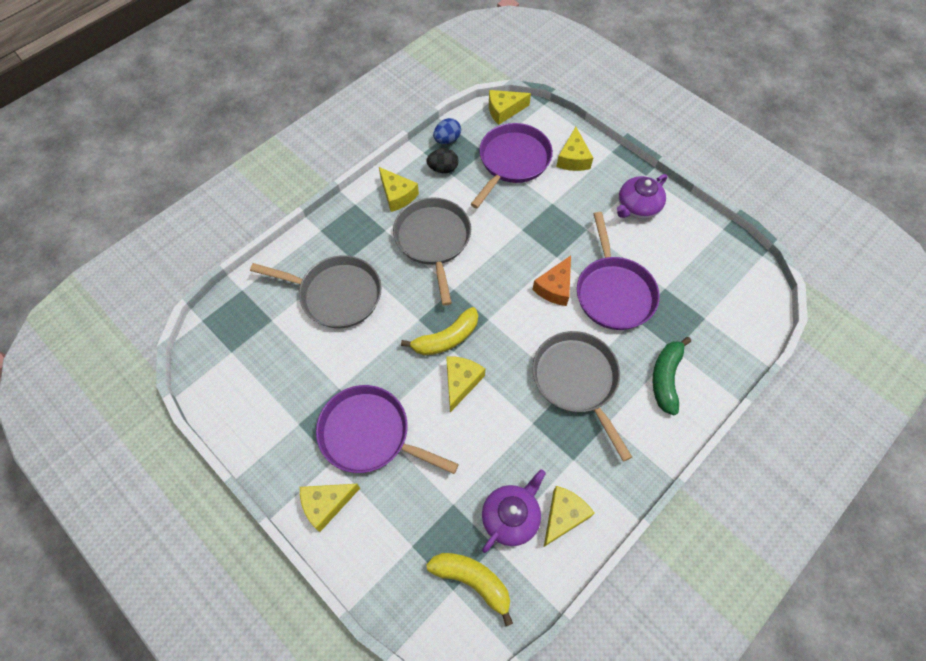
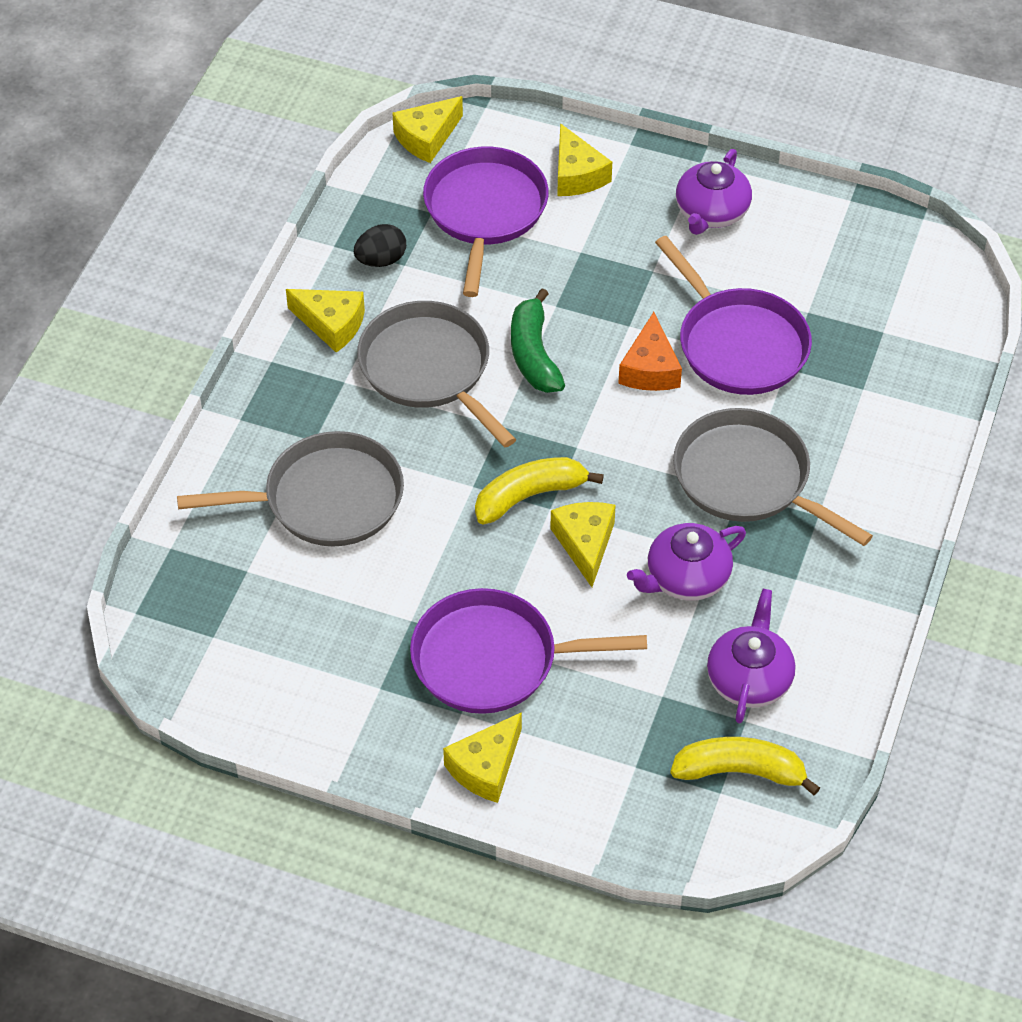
camera: 25 degrees left, 10 degrees down
yellow banana [401,307,478,356] -> yellow banana turned 150 degrees counterclockwise [475,457,604,525]
blue egg [433,118,461,144] -> none
yellow cheese [544,486,595,547] -> none
green banana [653,337,691,415] -> green banana moved to [511,288,565,393]
none -> purple teapot [627,523,746,601]

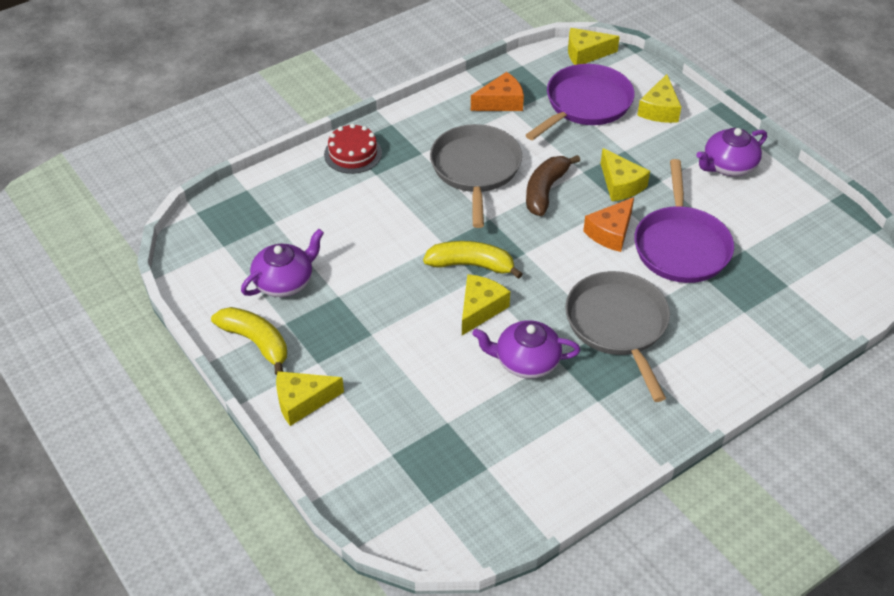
camera: 35 degrees right, 5 degrees down
grey pan [177,431,404,547] -> none
yellow cheese [286,289,365,353] -> yellow cheese moved to [601,148,650,201]
black egg [354,224,406,267] -> orange cheese [471,72,524,111]
purple pan [410,588,647,714] -> none
green banana [511,288,565,393] -> brown banana [526,155,580,216]
yellow banana [670,737,820,796] -> yellow banana moved to [211,307,287,375]
purple teapot [707,589,795,723] -> purple teapot moved to [241,229,324,297]
none -> red cake [324,124,382,174]

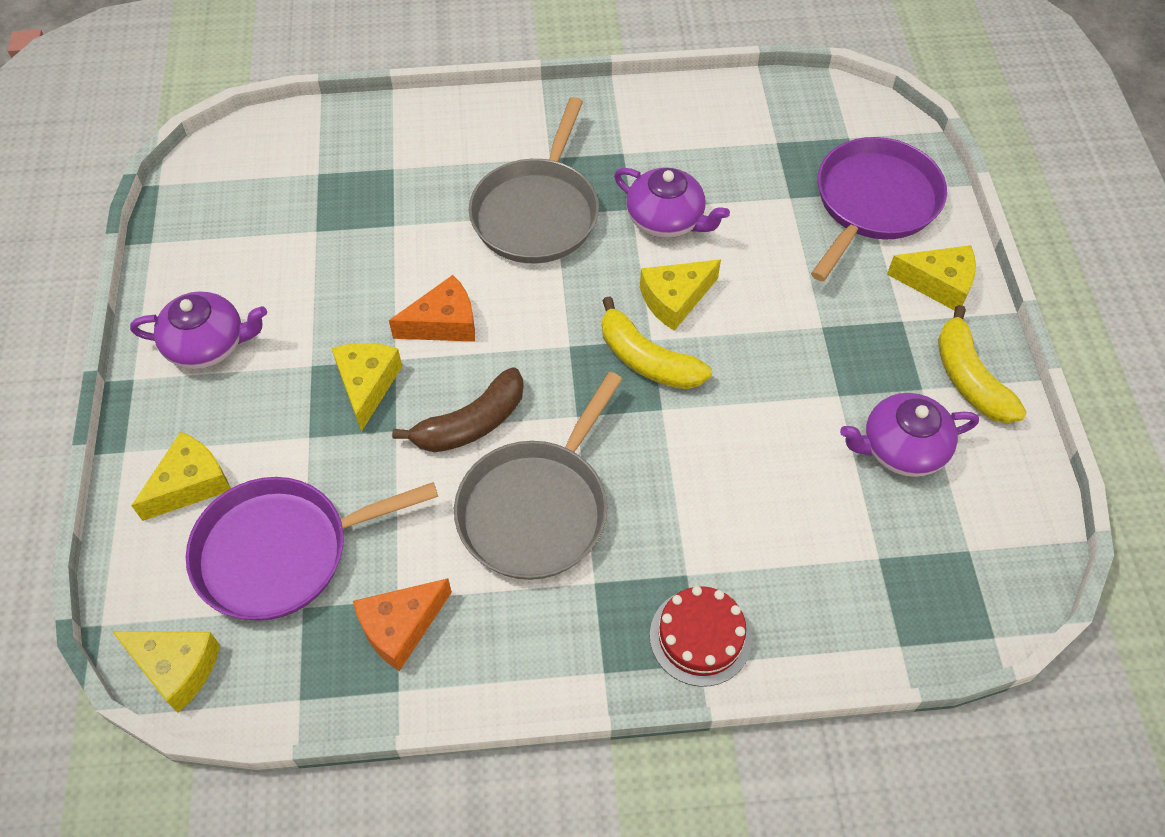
camera: 150 degrees left, 10 degrees up
orange cheese [471,72,524,111] -> orange cheese turned 45 degrees counterclockwise [353,578,452,671]
purple pan [634,159,734,283] -> purple pan moved to [811,137,947,281]

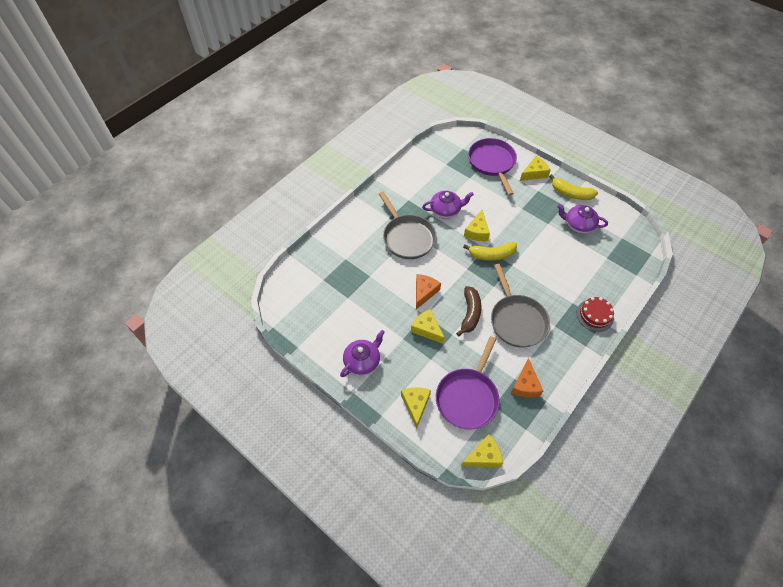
camera: 45 degrees left, 0 degrees up
purple teapot [840,393,979,477] -> purple teapot turned 75 degrees clockwise [557,204,608,234]

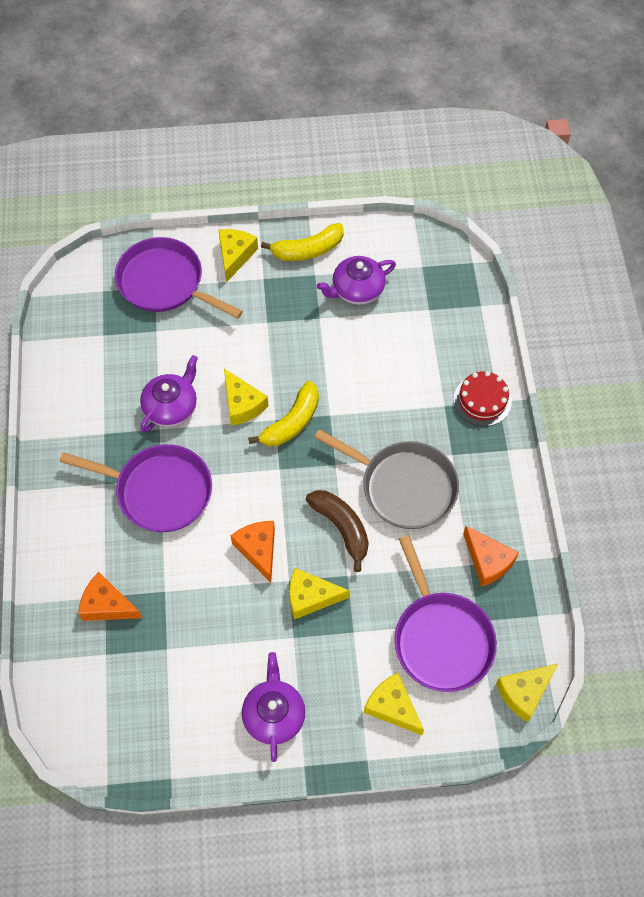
camera: 45 degrees left, 5 degrees up
grey pan [379,192,437,259] -> purple pan [59,444,212,532]
yellow cheese [461,434,503,467] -> yellow cheese turned 150 degrees counterclockwise [496,664,558,722]
none -> orange cheese [78,572,142,621]

